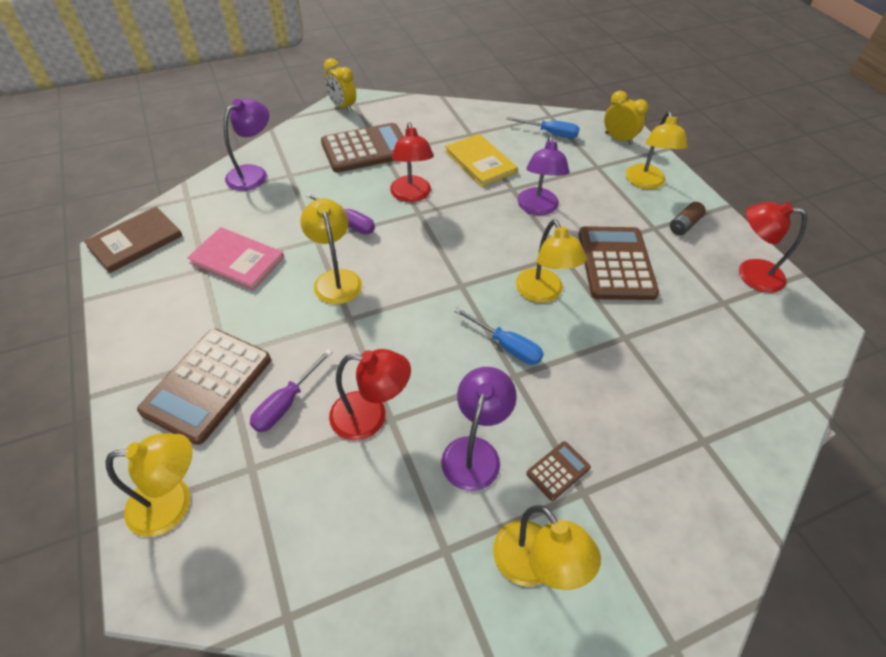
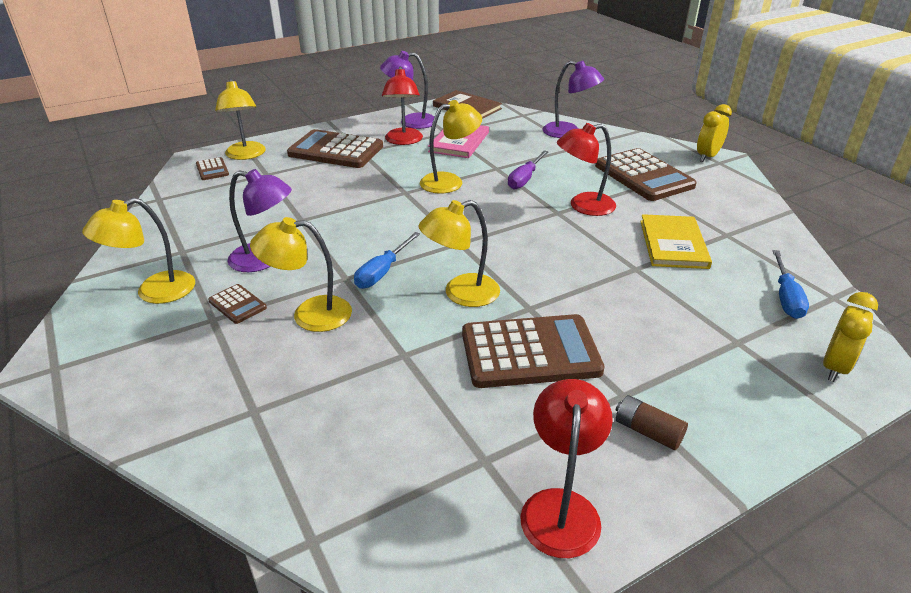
camera: 85 degrees right, 15 degrees down
purple screwdriver [250,349,333,432] -> none
red lamp [329,349,411,440] -> red lamp moved to [382,66,423,145]
yellow book [445,134,518,187] -> yellow book turned 45 degrees counterclockwise [640,214,712,269]
purple lamp [517,135,569,215] -> purple lamp moved to [380,51,434,129]
yellow lamp [626,111,688,189] -> yellow lamp moved to [250,217,352,332]
none -> brown calculator [196,157,229,180]

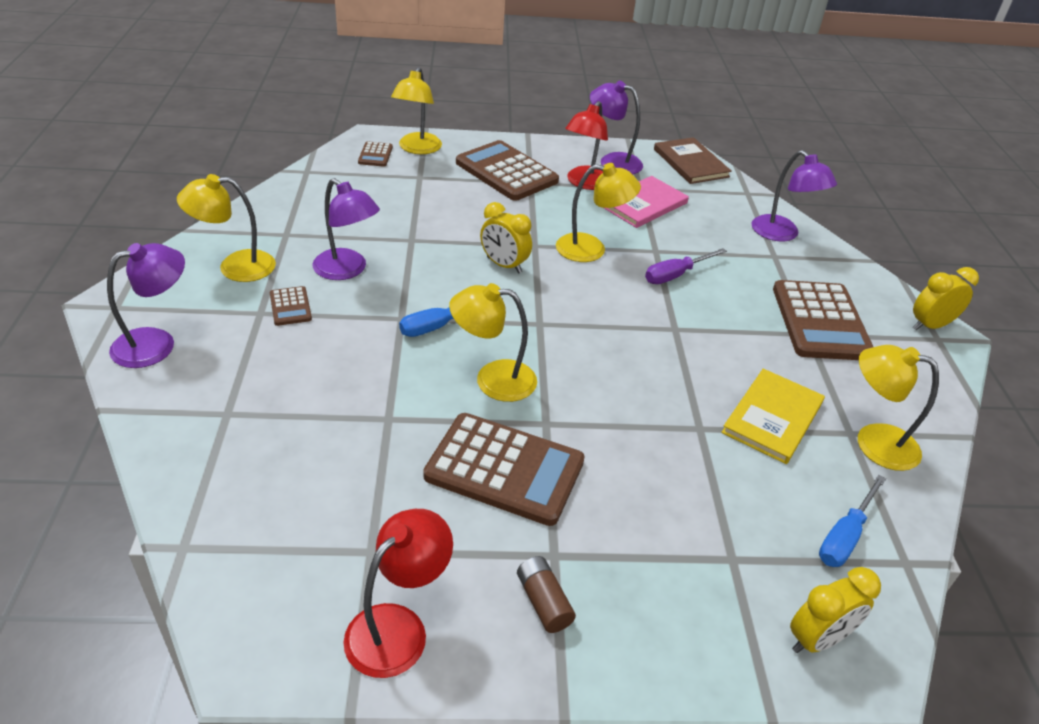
camera: 25 degrees right, 5 degrees up
yellow lamp [250,217,352,332] -> yellow lamp moved to [858,345,939,471]
red lamp [557,123,616,216] -> none
none -> purple lamp [107,243,185,368]
none -> yellow clock [480,202,532,274]

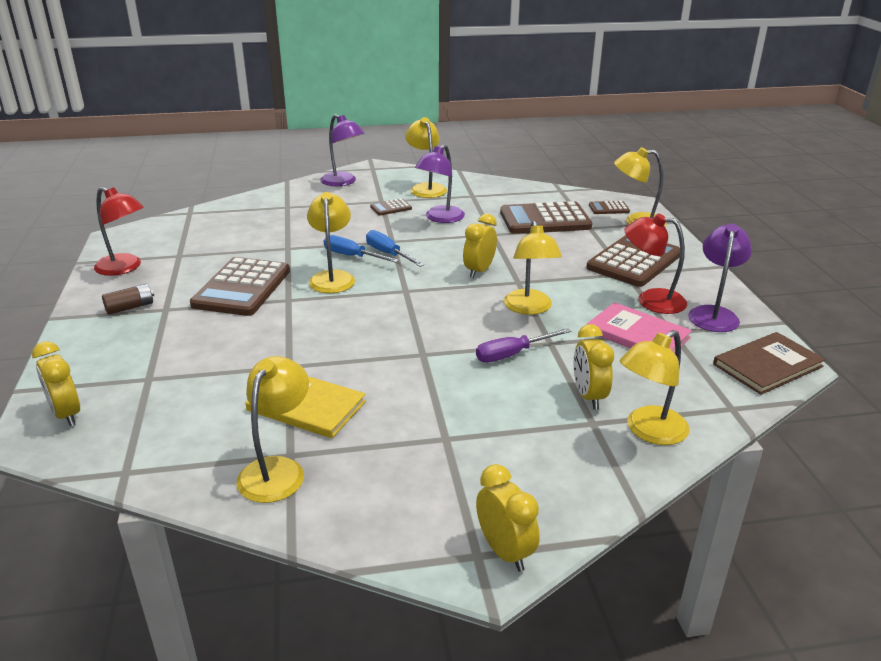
camera: 85 degrees right, 10 degrees down
purple screwdriver [645,248,727,284] -> purple screwdriver turned 75 degrees counterclockwise [476,328,571,363]
purple lamp [751,150,837,242] -> yellow lamp [620,330,690,445]
brown calculator [773,280,873,360] -> brown calculator moved to [500,201,593,234]
blue screwdriver [819,475,886,567] -> blue screwdriver moved to [324,235,399,263]
none -> yellow clock [574,324,614,409]

